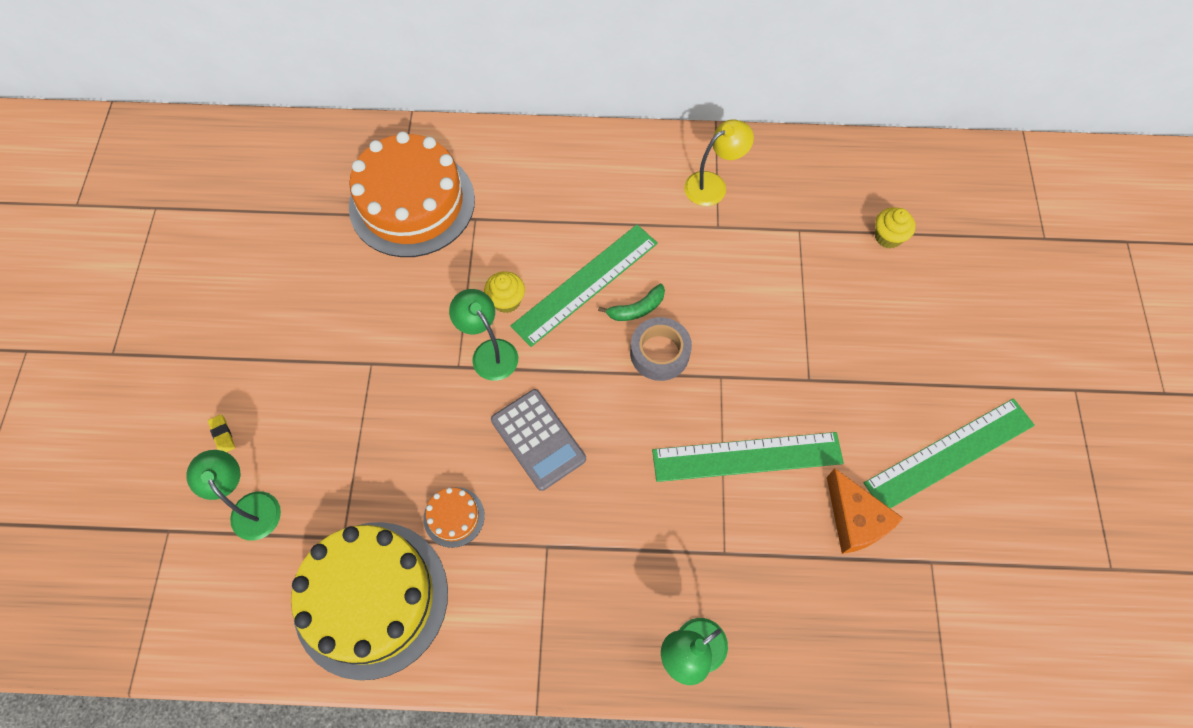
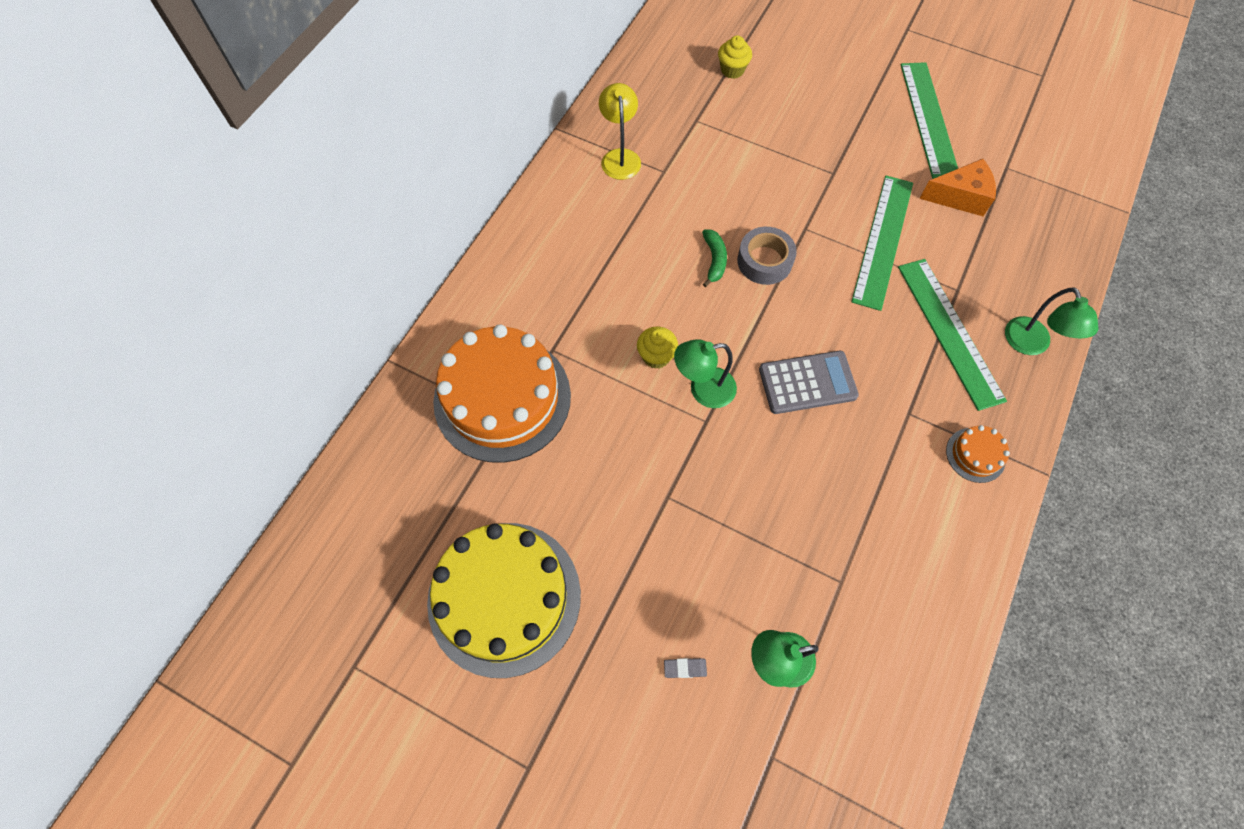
camera: 65 degrees left, 0 degrees up
yellow eraser [208,414,235,452] -> grey eraser [664,658,707,678]
yellow cake [291,522,448,680] -> yellow cake moved to [427,523,581,678]
orange cake [424,487,485,548] -> orange cake moved to [946,425,1010,483]
green ruler [511,225,658,347] -> green ruler moved to [898,259,1007,411]

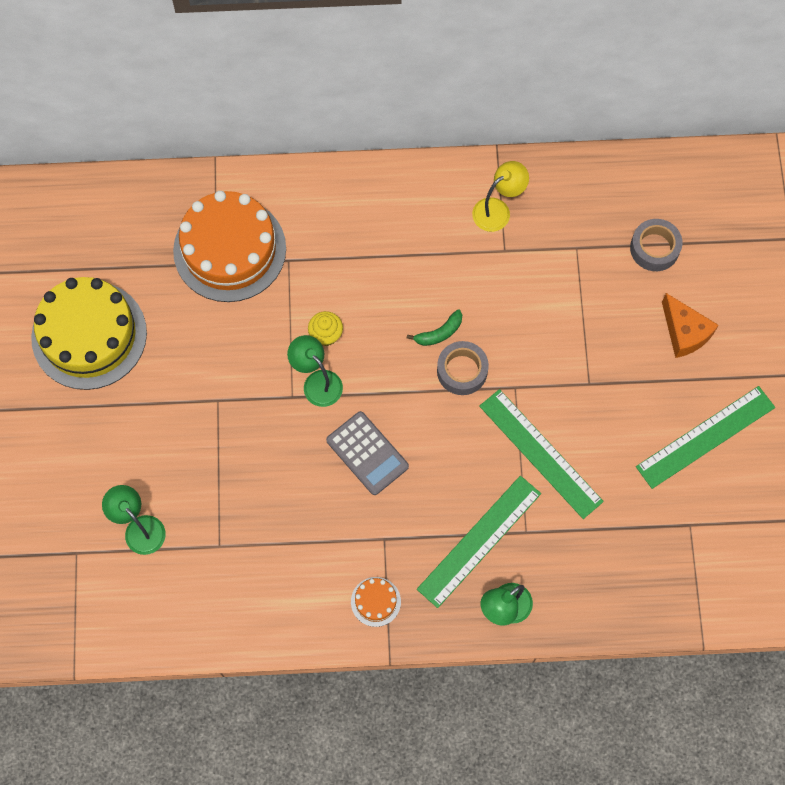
camera: 60 degrees right, 5 degrees up
grey eraser [664,658,707,678] -> none
yellow cupcake [718,36,752,79] -> grey tape [630,219,683,271]
green ruler [851,175,913,311] -> green ruler turned 60 degrees clockwise [479,389,604,519]
orange cheese [919,159,996,216] -> orange cheese moved to [662,293,719,358]

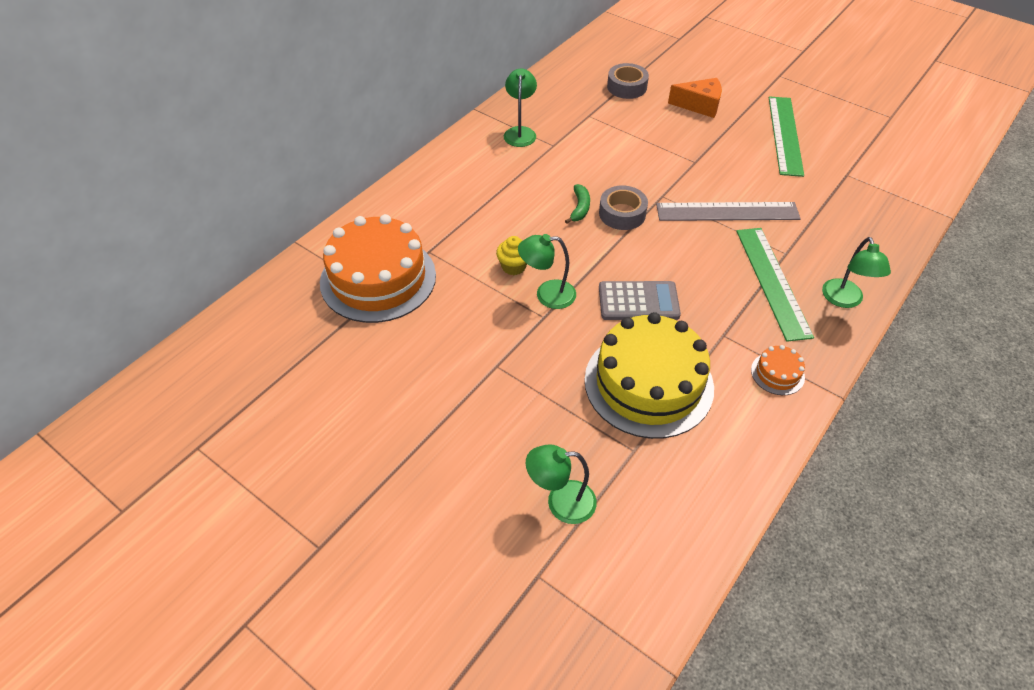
camera: 50 degrees left, 20 degrees down
yellow cake [31,277,147,390] -> yellow cake moved to [584,312,714,439]
yellow lamp [472,161,529,232] -> green lamp [504,68,537,147]
green ruler [479,389,604,519] -> grey ruler [656,202,801,221]

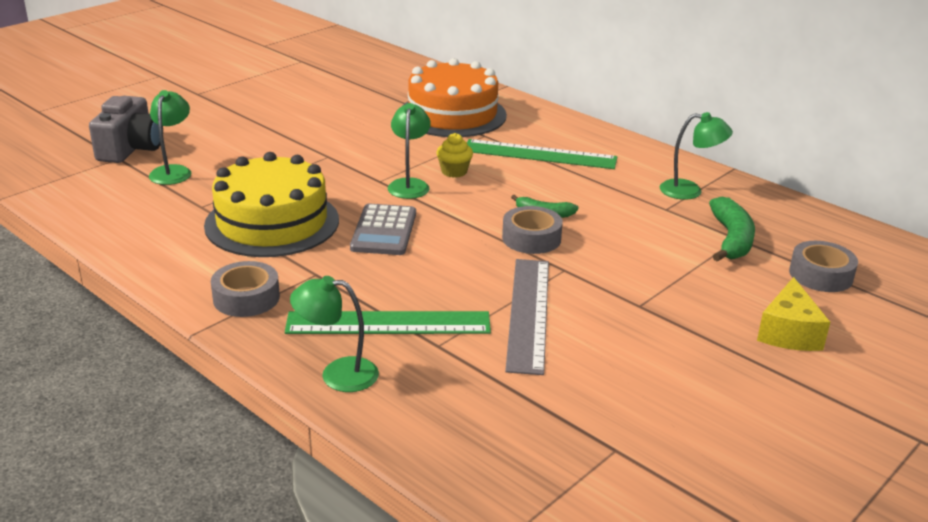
camera: 95 degrees right, 20 degrees down
orange cheese [668,78,722,118] -> yellow cheese [757,277,830,351]
orange cake [751,345,805,395] -> grey tape [211,261,280,317]
green ruler [769,96,804,177] -> green ruler moved to [467,139,617,169]
none -> grey camera [89,96,163,163]
none -> green banana [709,197,755,262]

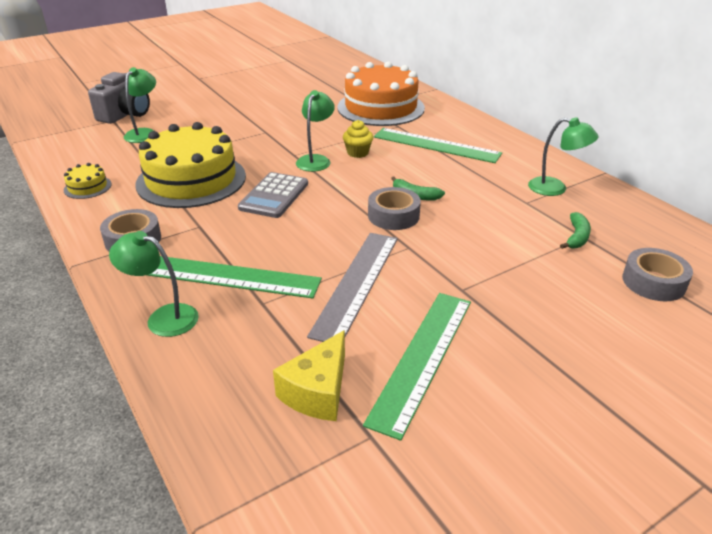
camera: 15 degrees right, 5 degrees up
green banana [709,197,755,262] -> green banana [560,212,591,249], size x0.61
yellow cheese [757,277,830,351] -> yellow cheese moved to [273,330,345,421]
none -> yellow cake [64,163,112,199]
none -> green ruler [363,293,471,441]

